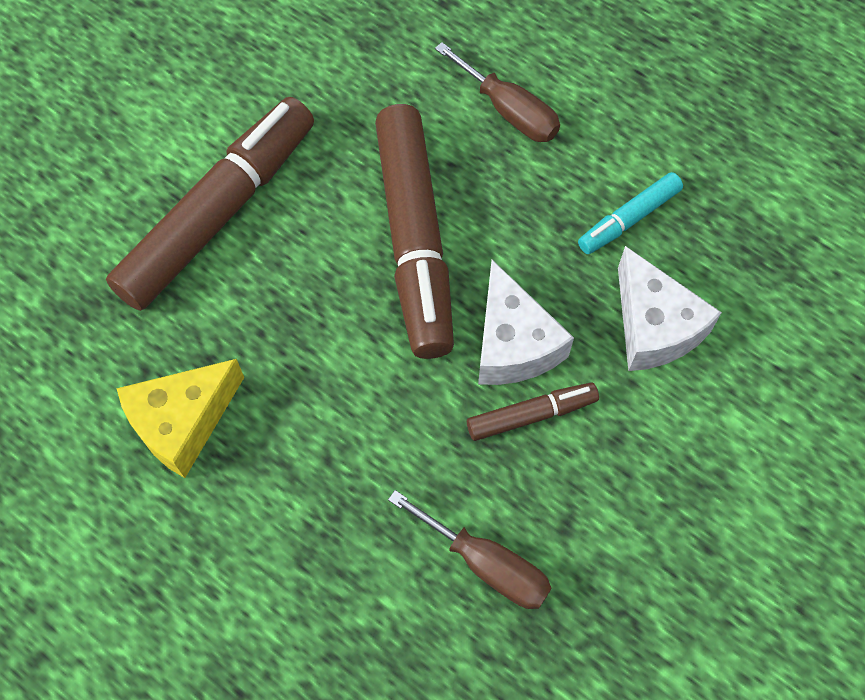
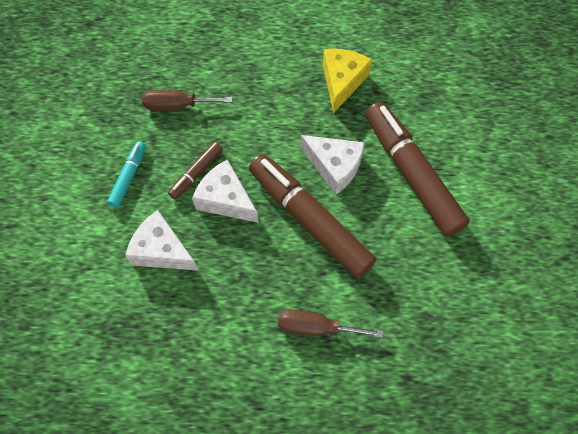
camera: 145 degrees right, 0 degrees up
brown marker [106,97,314,311] -> brown marker turned 150 degrees clockwise [366,102,470,237]
turquoise marker [578,172,683,254] -> turquoise marker moved to [107,141,146,208]
none -> white cheese [300,135,365,195]

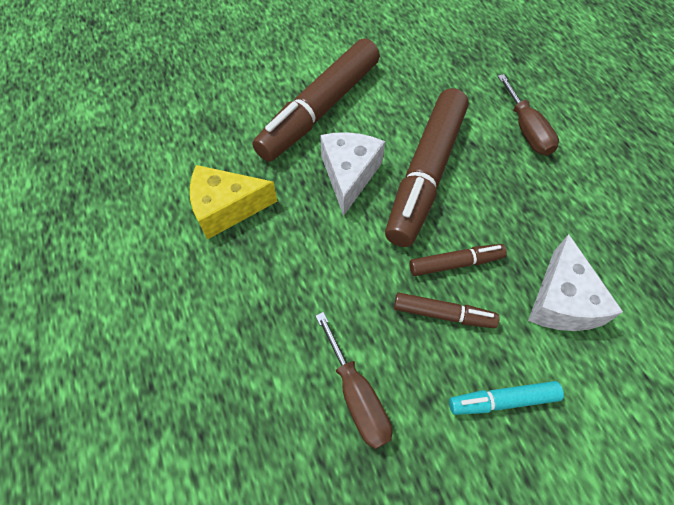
camera: 115 degrees left, 5 degrees down
white cheese [192,159,259,223] -> brown marker [410,244,507,276]

